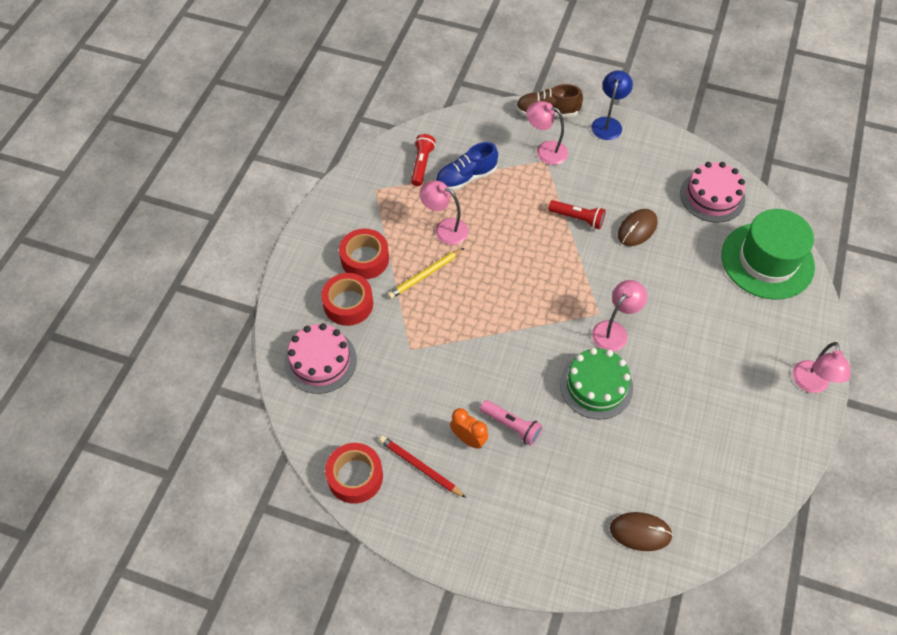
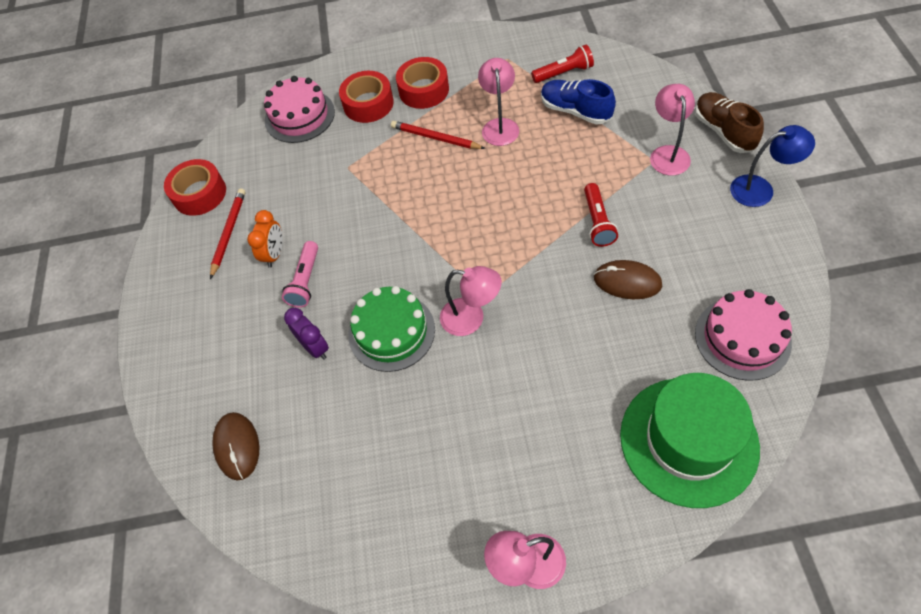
camera: 70 degrees right, 0 degrees up
yellow pencil [387,248,464,299] -> red pencil [391,121,486,149]
none -> purple clock [284,308,329,360]

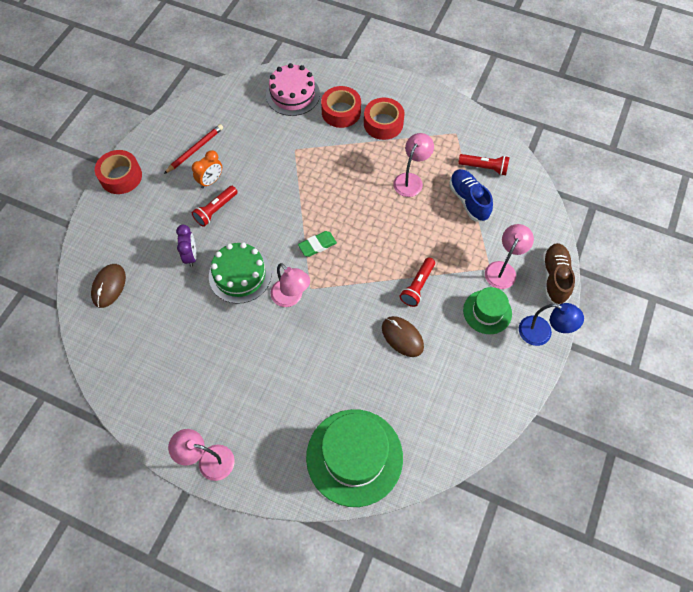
camera: 25 degrees right, 5 degrees up
red tape [164,159,226,216] -> red tape moved to [95,150,142,194]
pink flashlight [282,241,318,308] -> red flashlight [192,186,238,227]
red pencil [391,121,486,149] -> none
pink cake [695,289,792,381] -> none
none -> green eraser [298,231,337,257]
none -> green hat [463,287,512,334]

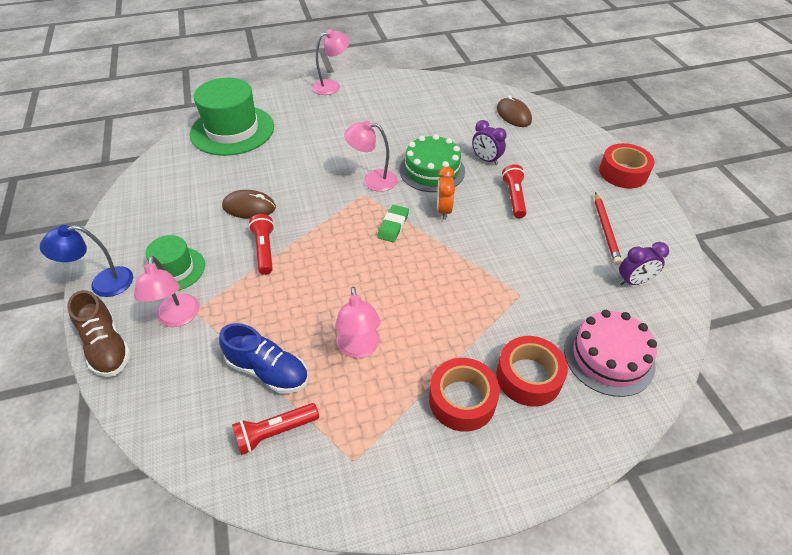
camera: 140 degrees right, 15 degrees down
orange clock [192,150,222,188] -> orange clock moved to [437,167,455,220]
none -> purple clock [619,242,669,285]

